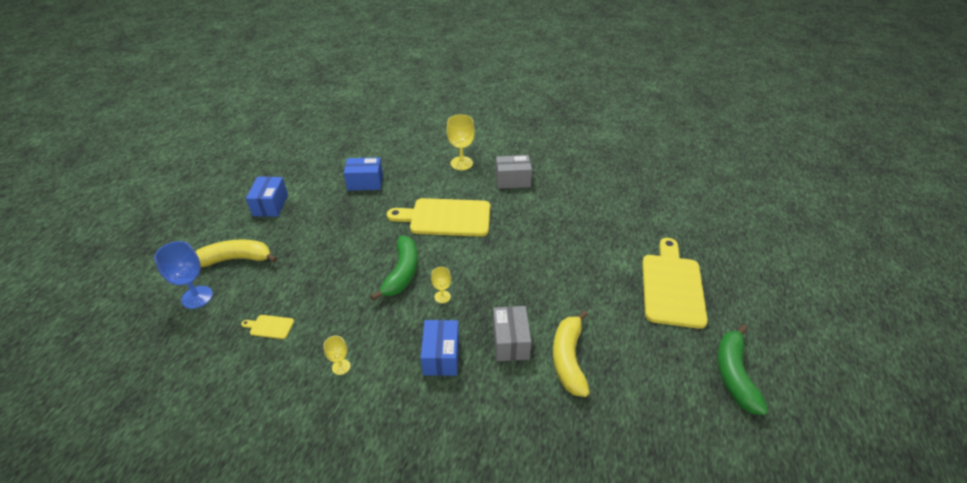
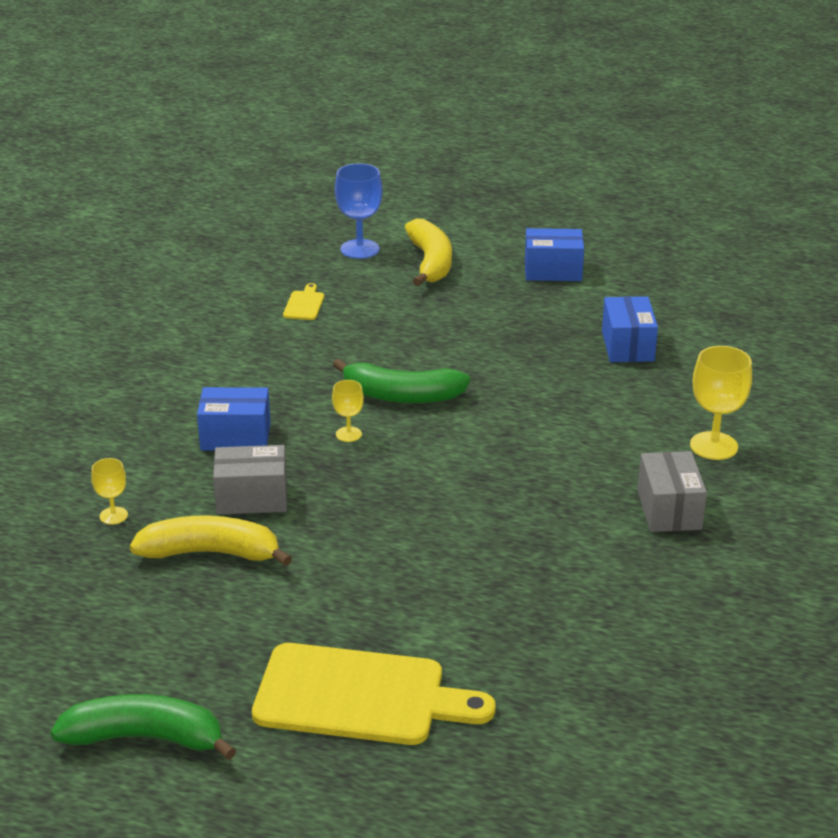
camera: 90 degrees right, 10 degrees down
yellow goblet [323,336,351,375] -> yellow goblet moved to [91,458,128,525]
yellow cutting board [387,198,490,237] -> none

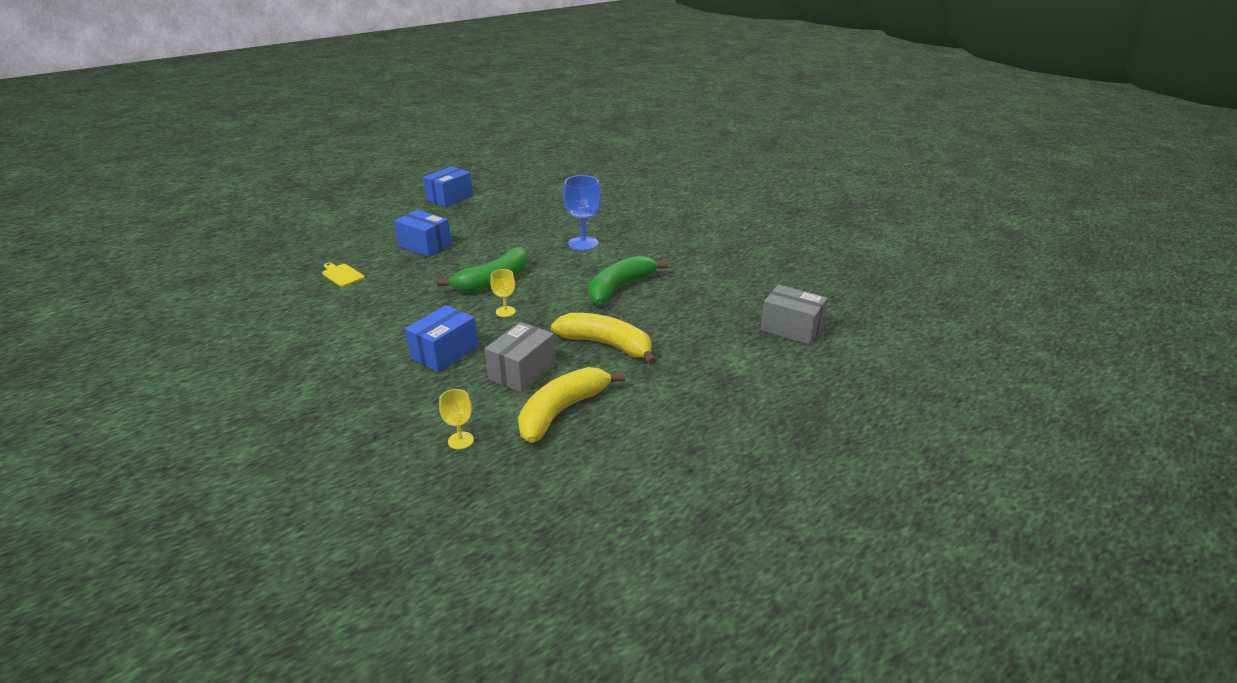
camera: 55 degrees left, 0 degrees up
green banana [50,694,236,760] -> green banana moved to [588,256,668,305]
yellow cutting board [252,643,496,745] -> none
blue goblet [335,163,383,259] -> blue goblet moved to [563,175,601,251]
yellow banana [405,219,452,286] -> yellow banana moved to [551,313,656,365]
blue box [602,296,658,362] -> blue box moved to [394,210,452,257]
grey box [637,451,707,532] -> grey box moved to [760,285,828,345]
yellow goblet [690,346,752,460] -> none

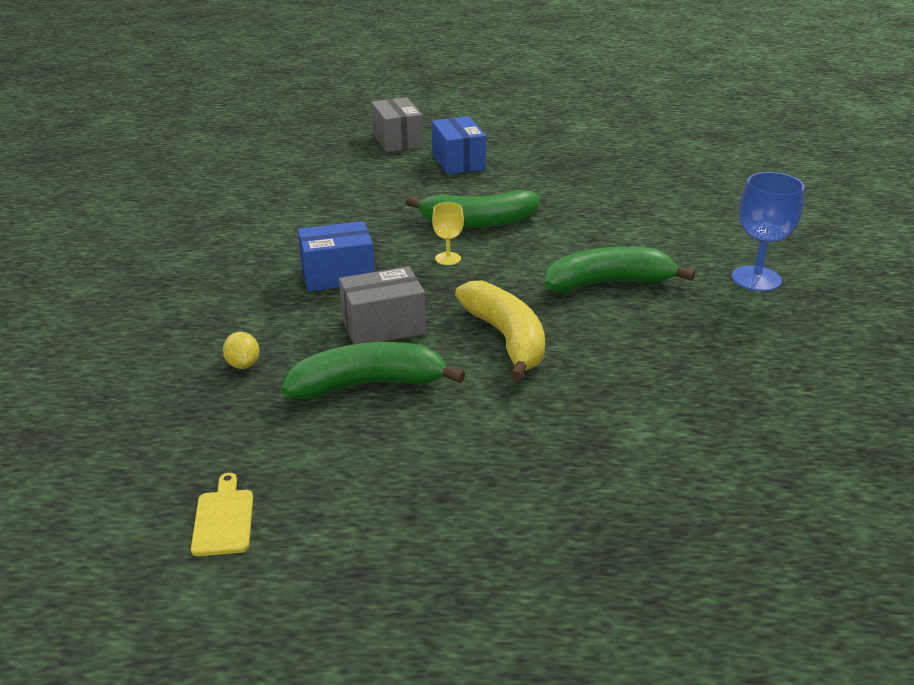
camera: 40 degrees right, 0 degrees up
yellow cutting board [322,263,365,287] -> yellow cutting board moved to [191,473,253,556]
blue box [423,166,473,207] -> none
yellow goblet [439,389,474,449] -> yellow lemon [223,332,259,369]
yellow banana [518,367,625,443] -> green banana [282,342,465,399]
blue goblet [563,175,601,251] -> blue goblet moved to [732,172,805,291]
grey box [760,285,828,345] -> grey box moved to [371,97,423,152]

